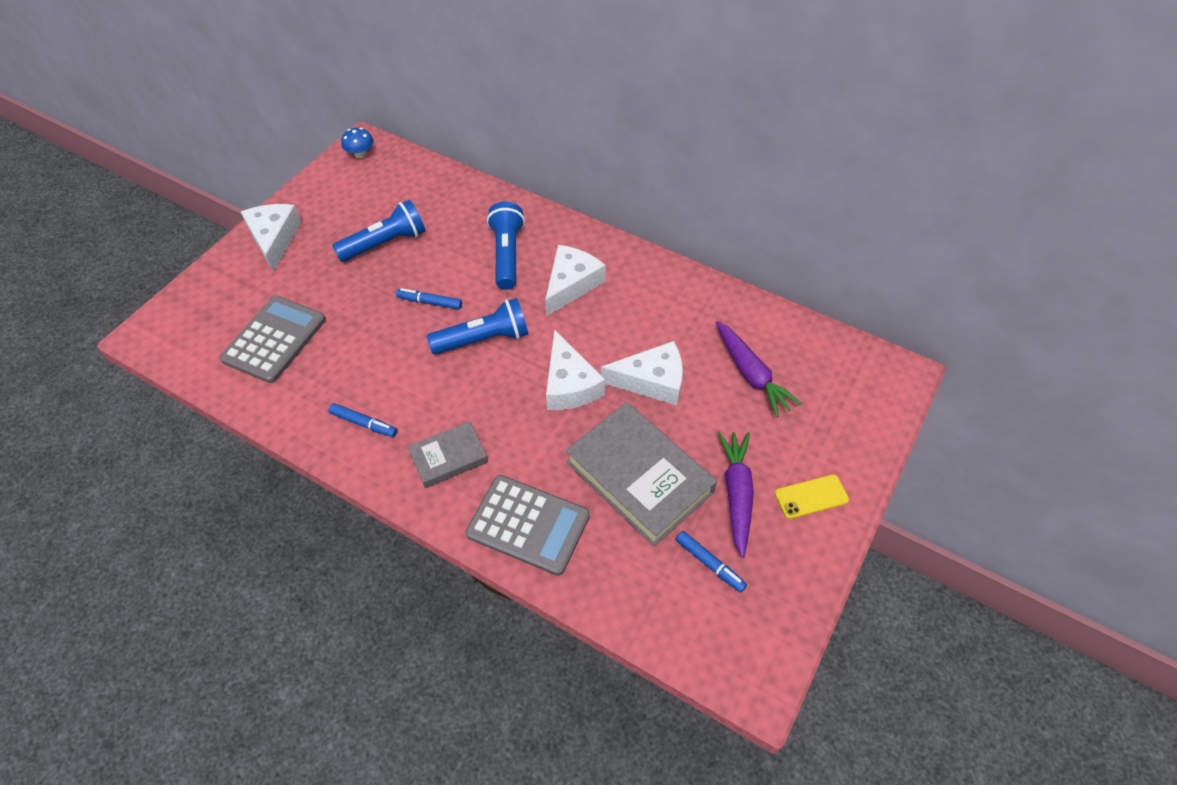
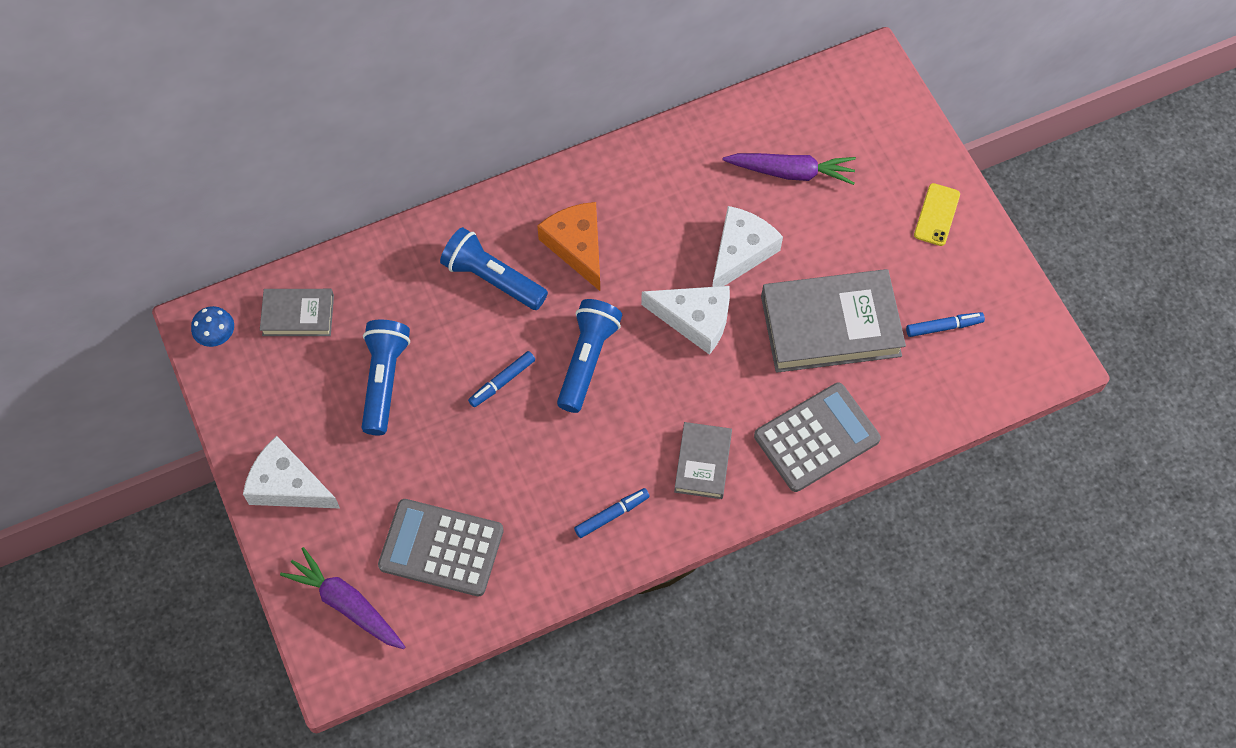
camera: 55 degrees left, 10 degrees up
grey calculator [220,296,326,383] -> grey calculator turned 45 degrees counterclockwise [378,499,504,596]
white cheese [545,245,606,317] -> orange cheese [537,202,600,291]
purple carrot [718,432,754,558] -> purple carrot moved to [280,547,405,649]
none -> grey book [260,289,334,336]

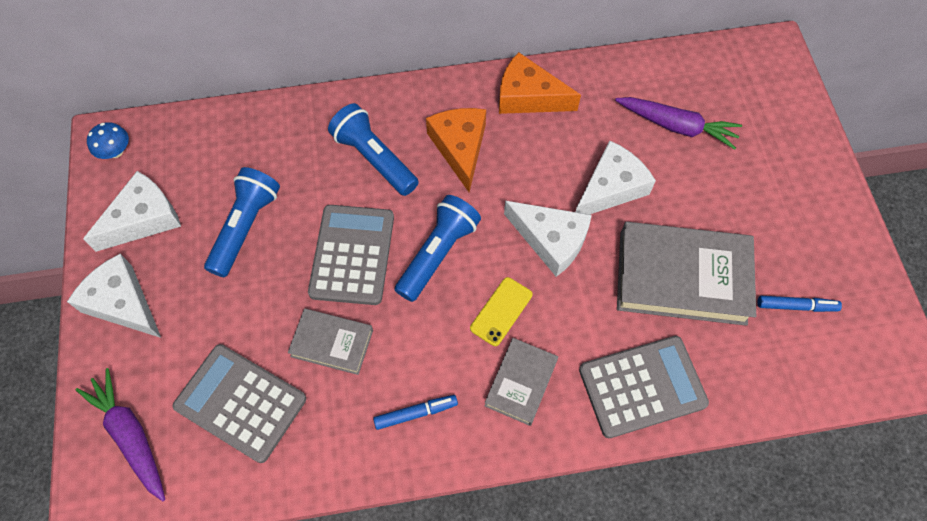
camera: 15 degrees right, 0 degrees up
grey book [260,289,334,336] -> grey book moved to [288,309,373,375]
blue marker [468,351,535,407] -> grey calculator [308,205,394,305]
yellow phone [914,183,960,246] -> yellow phone moved to [470,277,533,346]
none -> white cheese [83,171,181,252]
none -> orange cheese [499,52,581,114]

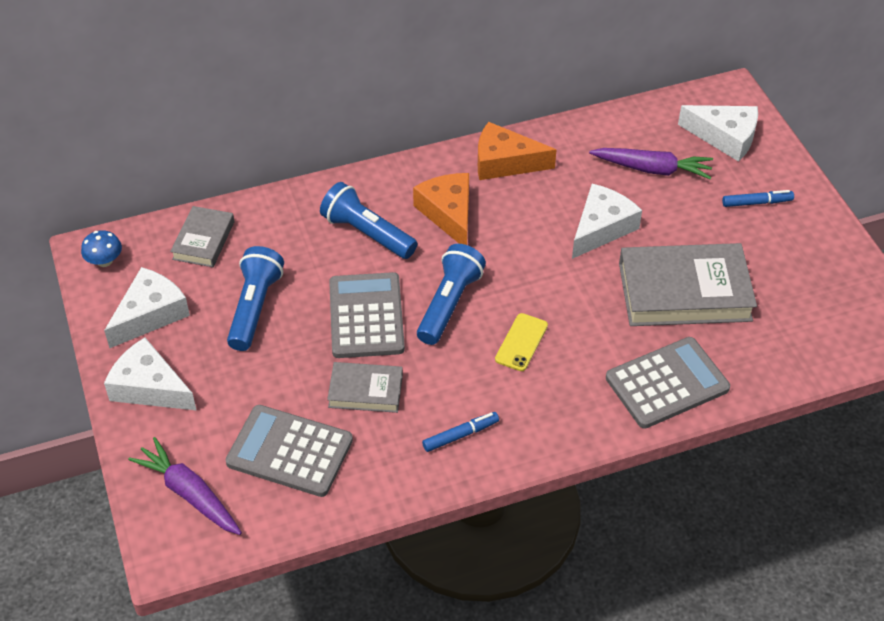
camera: 10 degrees left, 15 degrees down
grey book [484,338,558,426] -> grey book moved to [170,206,235,267]
white cheese [504,201,592,277] -> white cheese moved to [678,105,758,162]
blue marker [757,296,842,312] -> blue marker moved to [722,190,794,207]

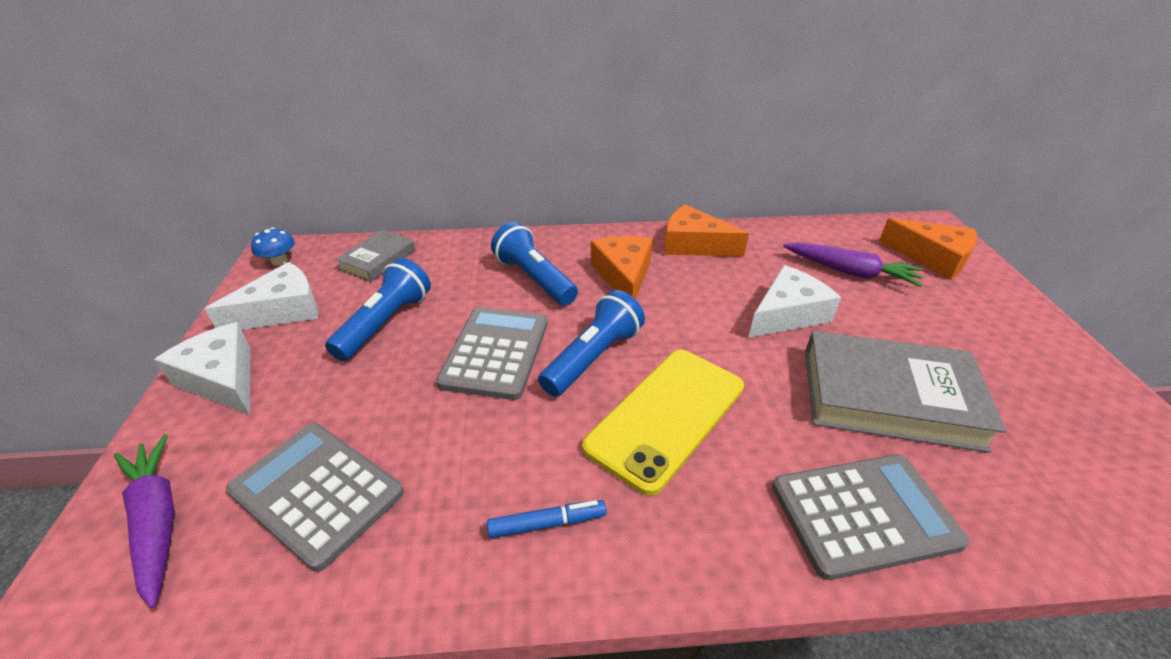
camera: 15 degrees right, 10 degrees down
grey book [327,362,403,413] -> none
yellow phone [495,313,548,371] -> yellow phone [582,350,744,496], size x2.06
white cheese [678,105,758,162] -> orange cheese [879,218,977,280]
blue marker [722,190,794,207] -> none

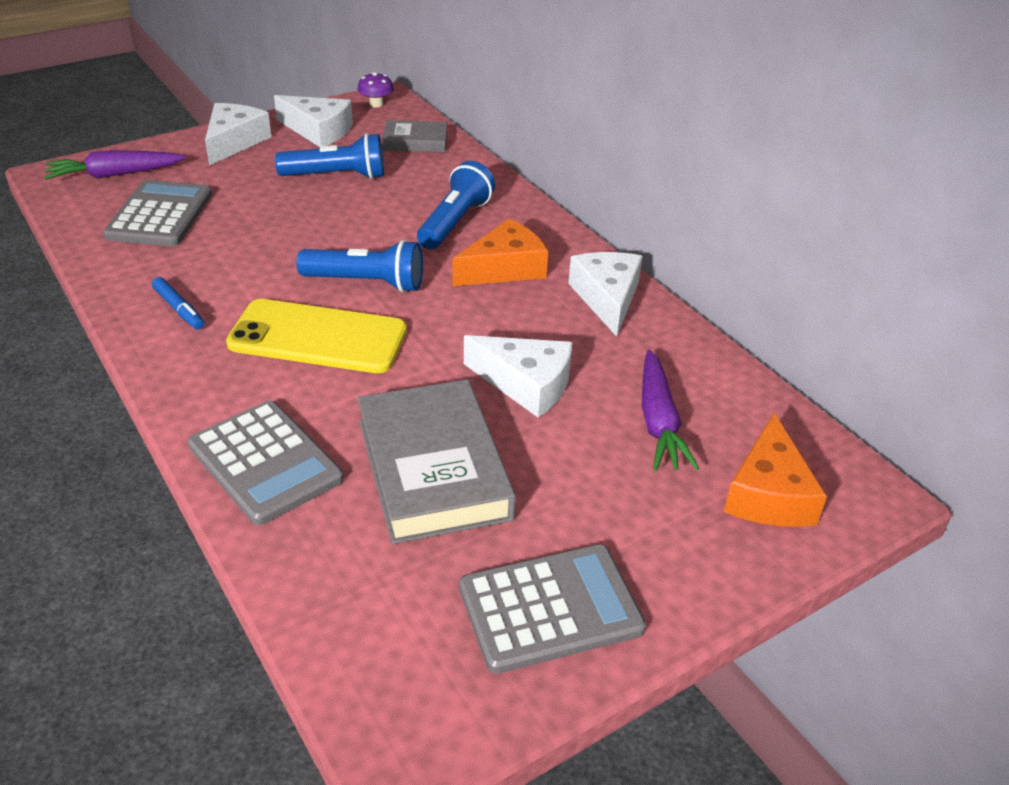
camera: 60 degrees right, 0 degrees up
purple carrot [114,434,175,609] -> purple carrot turned 135 degrees counterclockwise [44,150,186,179]
blue mushroom [251,228,295,265] -> purple mushroom [357,72,394,107]
grey calculator [436,307,548,400] -> grey calculator moved to [459,544,646,674]
orange cheese [664,204,749,257] -> white cheese [568,252,642,337]

